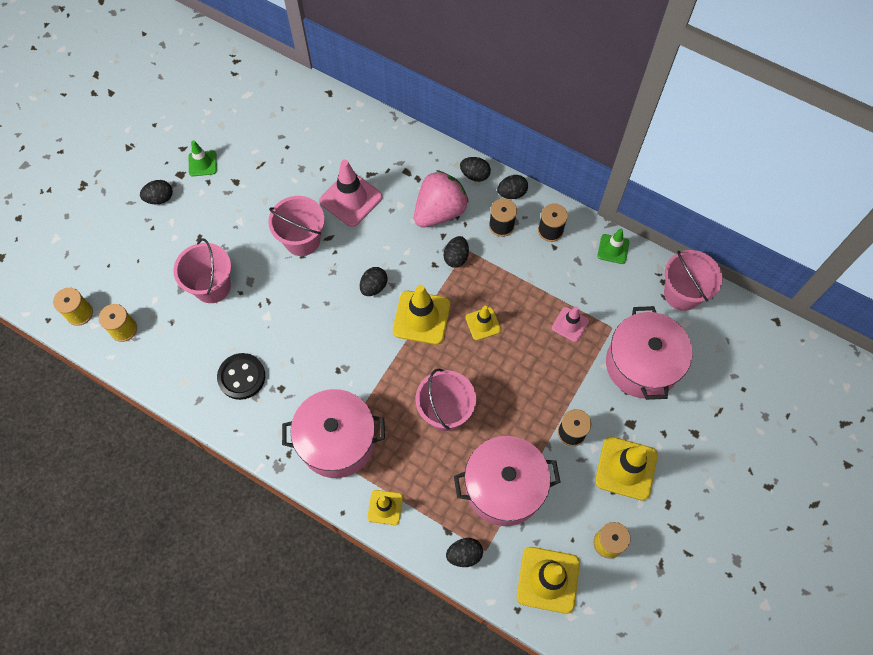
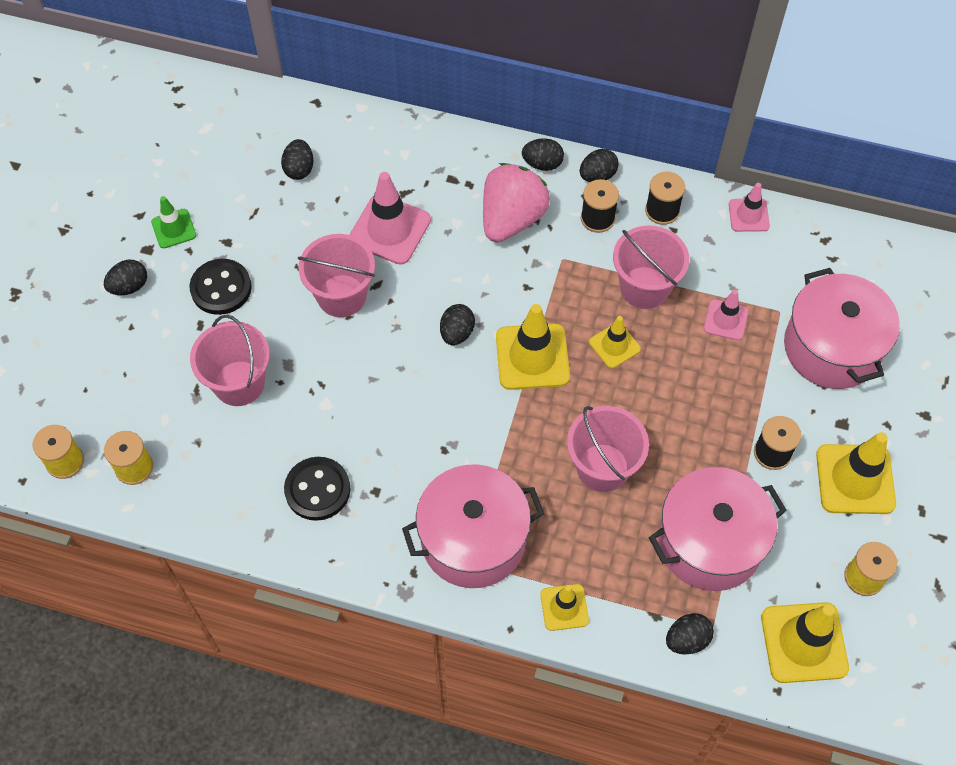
camera: 15 degrees left, 5 degrees down
black egg [444,236,469,268] -> black egg moved to [281,139,313,180]
green traffic cone [597,229,629,264] -> pink traffic cone [729,183,770,232]
pink bucket [664,250,723,311] -> pink bucket moved to [613,225,689,309]
none -> black button [189,259,252,315]

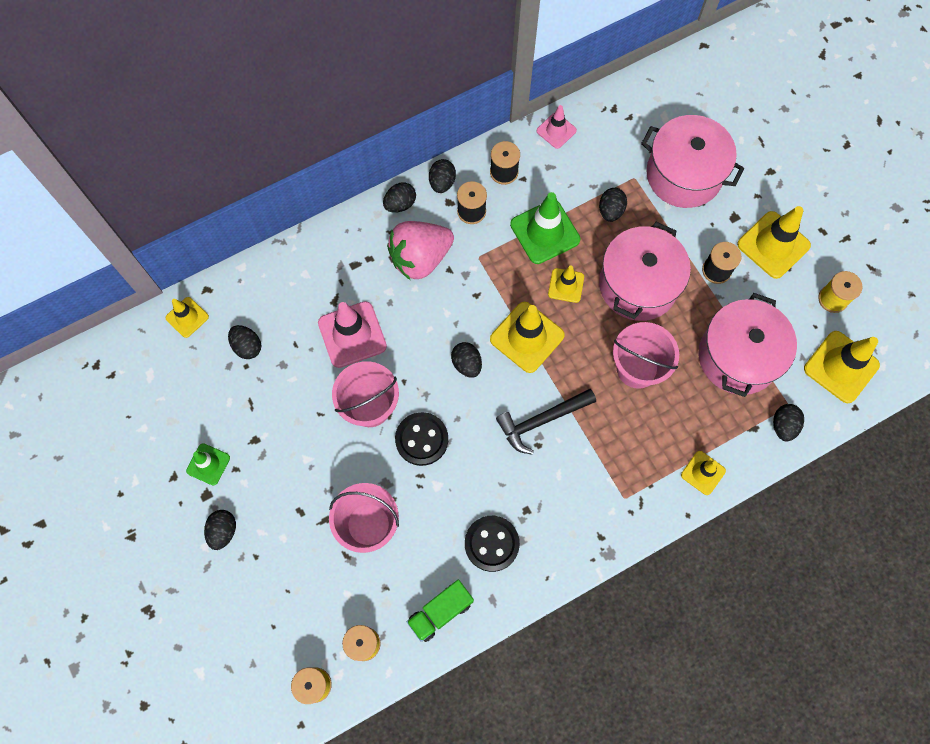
camera: 45 degrees left, 10 degrees up
black button [189,259,252,315] -> black button moved to [395,412,448,466]
pink pot [402,464,544,588] -> pink pot moved to [599,222,691,321]
pink strawberry [483,163,550,242] -> pink strawberry turned 105 degrees counterclockwise [387,221,454,280]
pink bucket [613,225,689,309] -> green traffic cone [510,192,580,264]
pink traffic cone [704,290,748,340] -> black egg [599,188,627,222]
none -> yellow traffic cone [165,297,209,338]
none -> green truck [407,580,474,642]
none -> black hammer [496,389,596,455]

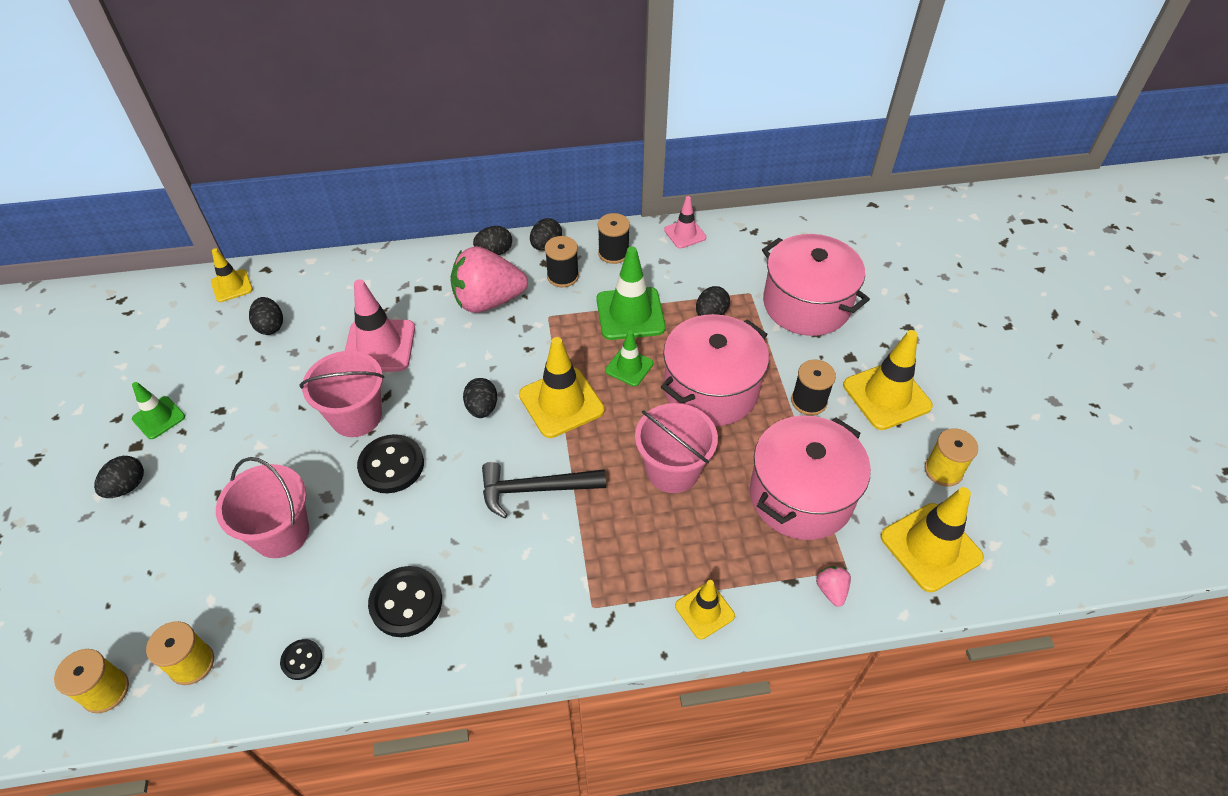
camera: 20 degrees right, 20 degrees down
green truck [407,580,474,642] -> black button [280,639,322,680]
yellow traffic cone [548,266,584,303] -> green traffic cone [605,330,653,386]
black egg [773,404,804,441] -> pink strawberry [816,566,851,607]

